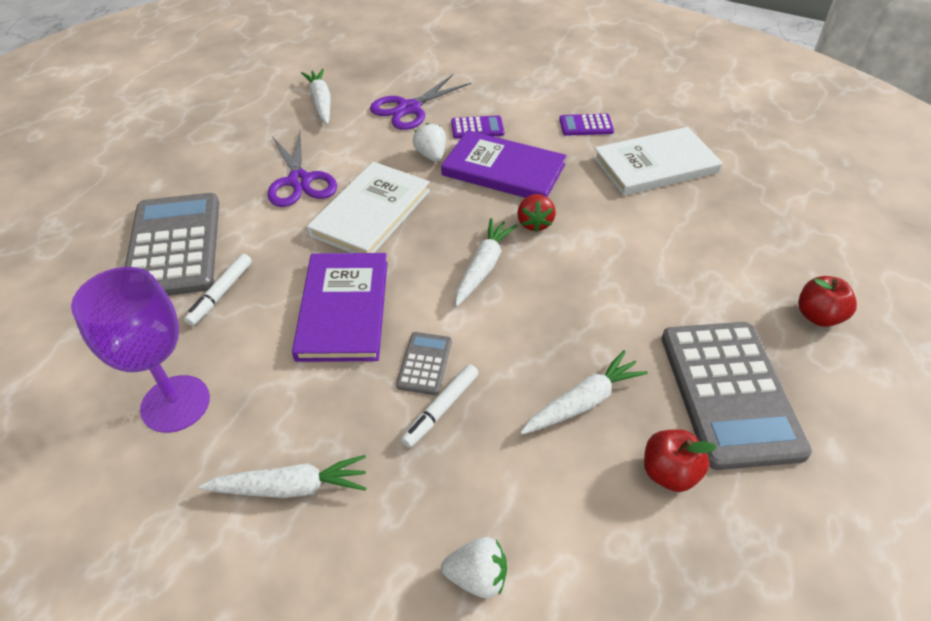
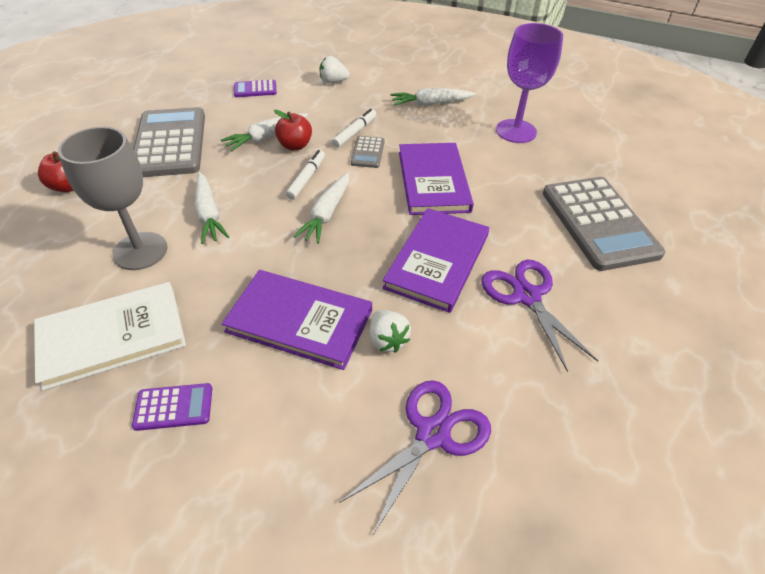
camera: 175 degrees right, 0 degrees up
white marker [184,254,252,326] -> white marker moved to [286,150,325,200]
white carrot [301,69,331,125] -> white carrot moved to [195,172,229,244]
white book [307,162,430,253] -> purple book [383,208,489,313]
purple calculator [451,115,504,139] -> purple calculator moved to [234,80,277,97]
red strawberry [517,194,556,232] -> none
red apple [644,429,717,492] -> red apple moved to [274,110,312,150]
none -> grey goblet [58,127,168,270]

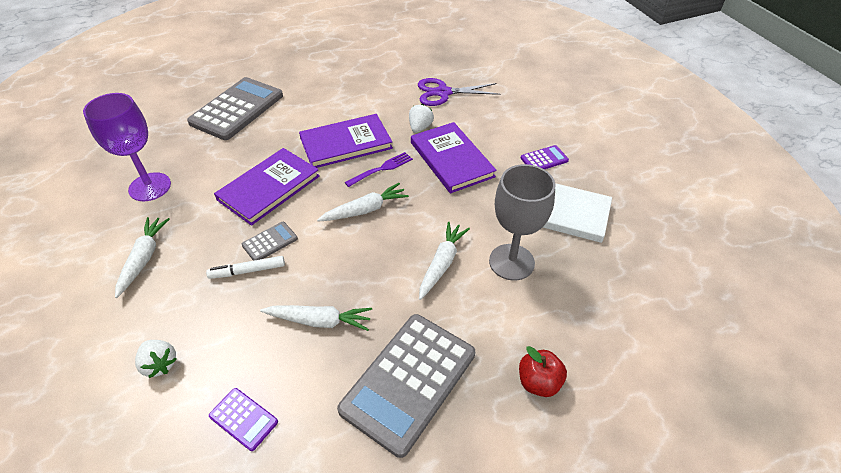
camera: 135 degrees left, 0 degrees up
purple calculator [132,383,212,431] -> purple calculator turned 120 degrees clockwise [521,145,569,169]
red apple [274,110,312,150] -> none
white marker [286,150,325,200] -> none
white carrot [390,88,476,106] -> white carrot turned 120 degrees counterclockwise [115,217,170,298]
purple scissors [481,260,598,372] -> none
none -> purple fork [345,152,413,187]

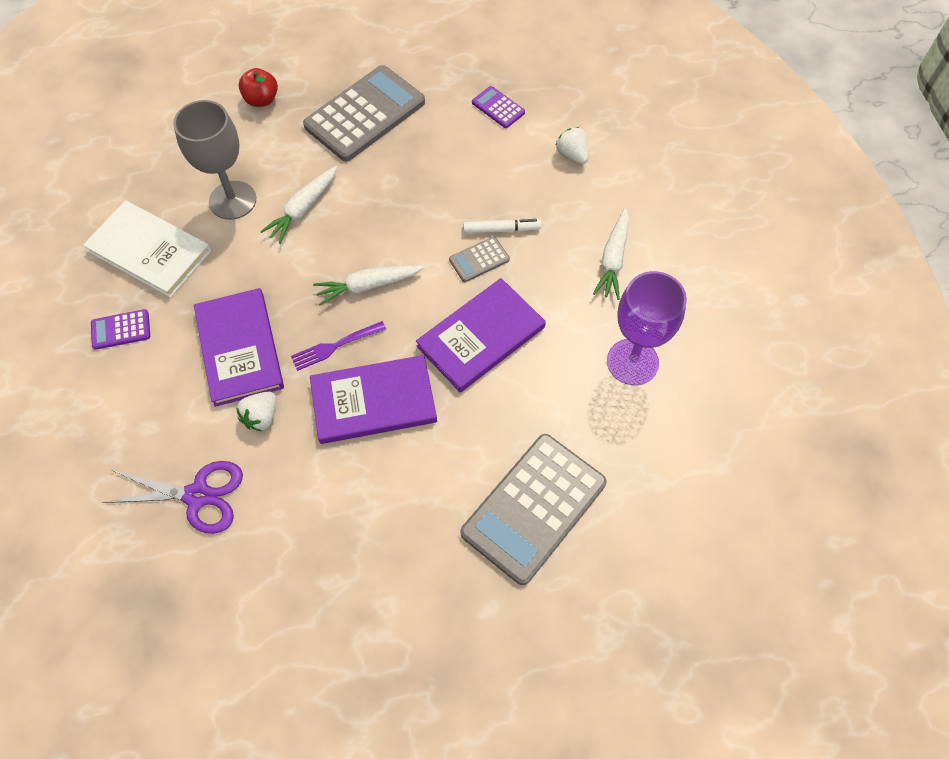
camera: 170 degrees left, 15 degrees up
white carrot [260,305,372,331] -> none

